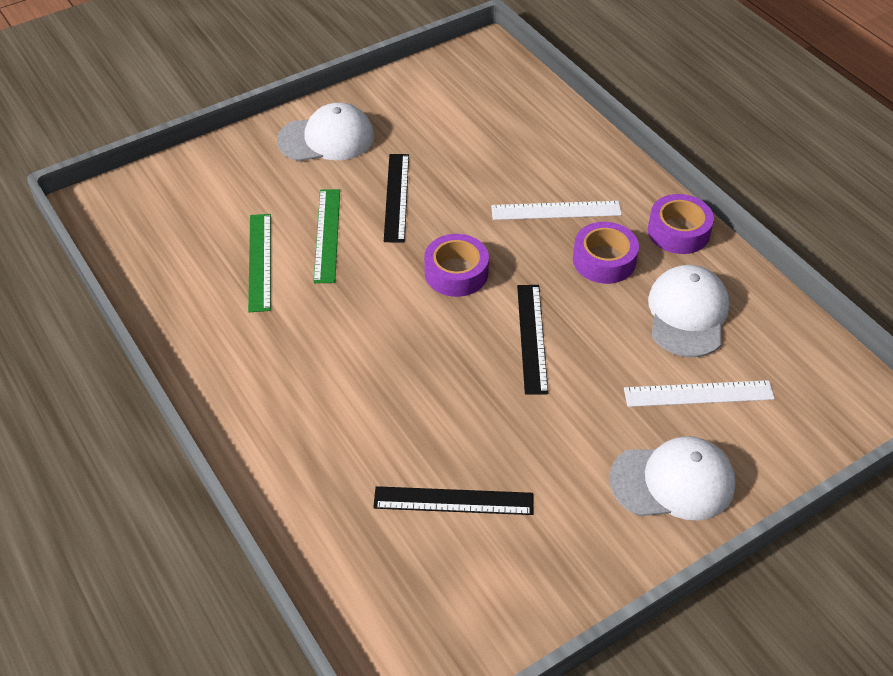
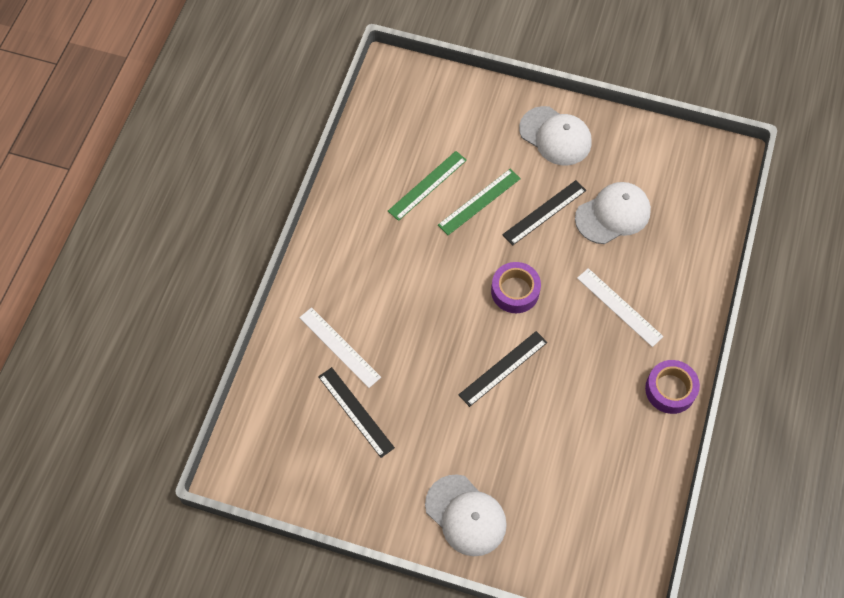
camera: 50 degrees right, 15 degrees up
purple tape [573,222,639,284] -> none
white ruler [624,380,775,407] -> white ruler moved to [299,307,381,388]
white cap [648,265,730,357] -> white cap moved to [575,182,651,244]

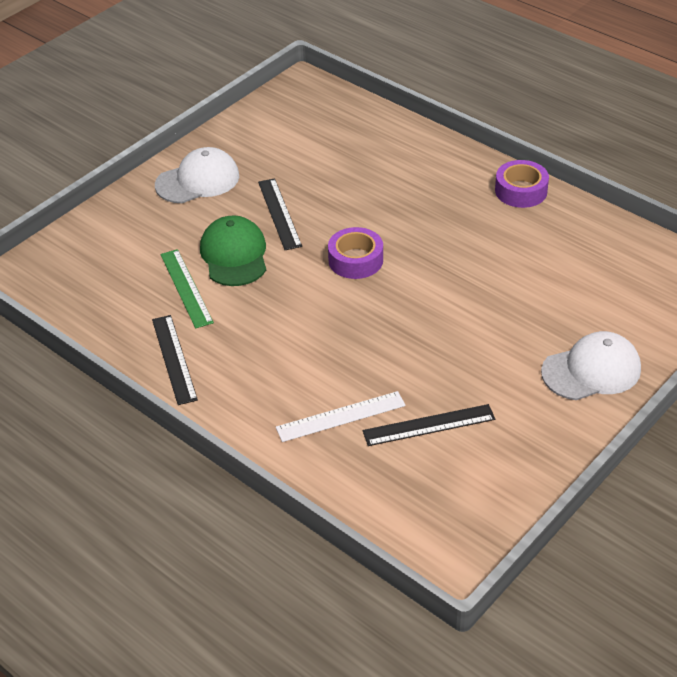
camera: 65 degrees left, 20 degrees down
green ruler [438,169,521,235] -> green cap [200,215,266,286]
black ruler [458,331,547,407] -> black ruler moved to [152,315,198,405]
white cap [575,182,651,244] -> none
white ruler [577,268,664,347] -> none

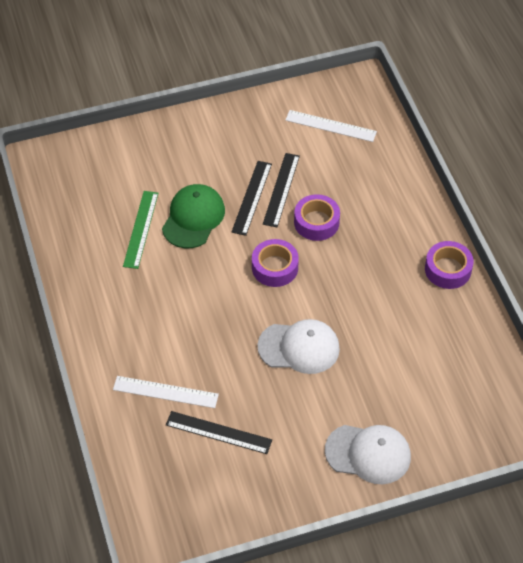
camera: 30 degrees right, 10 degrees up
black ruler [152,315,198,405] -> black ruler moved to [263,153,300,227]
white cap [155,147,239,203] -> white cap moved to [257,319,340,374]
none -> white ruler [285,110,377,142]
none -> purple tape [294,194,340,241]

